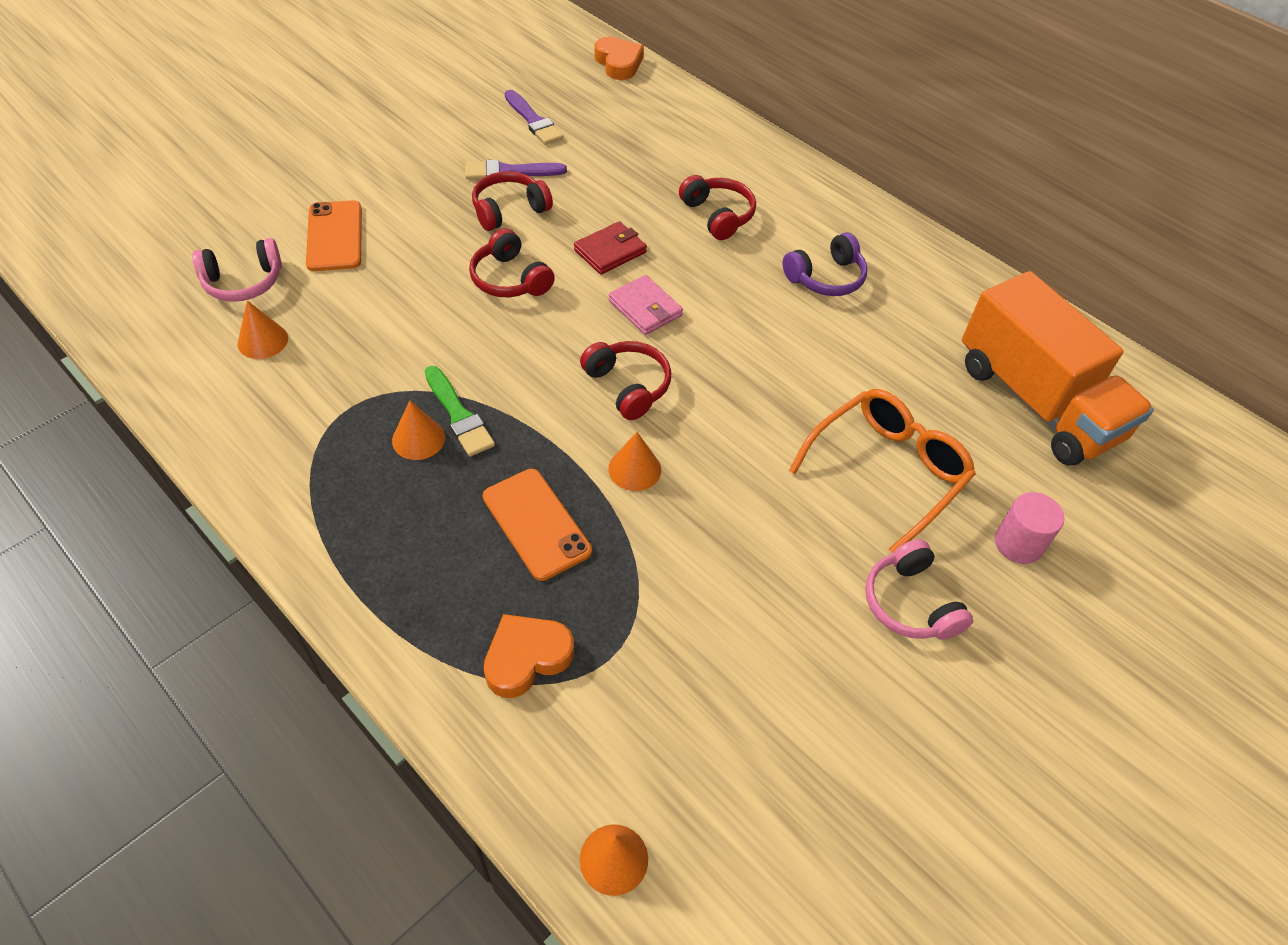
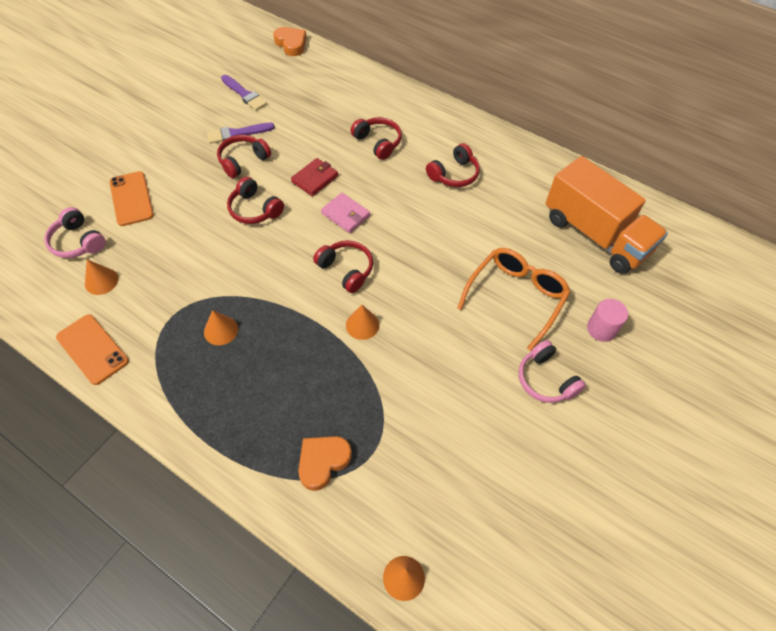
camera: 10 degrees left, 5 degrees up
pink headphones [192,238,282,302] -> pink headphones turned 75 degrees clockwise [44,207,106,258]
green brush [425,366,495,457] -> none
orange phone [483,469,592,581] -> orange phone moved to [56,314,129,385]
purple headphones [783,233,868,296] -> red headphones [426,143,480,187]

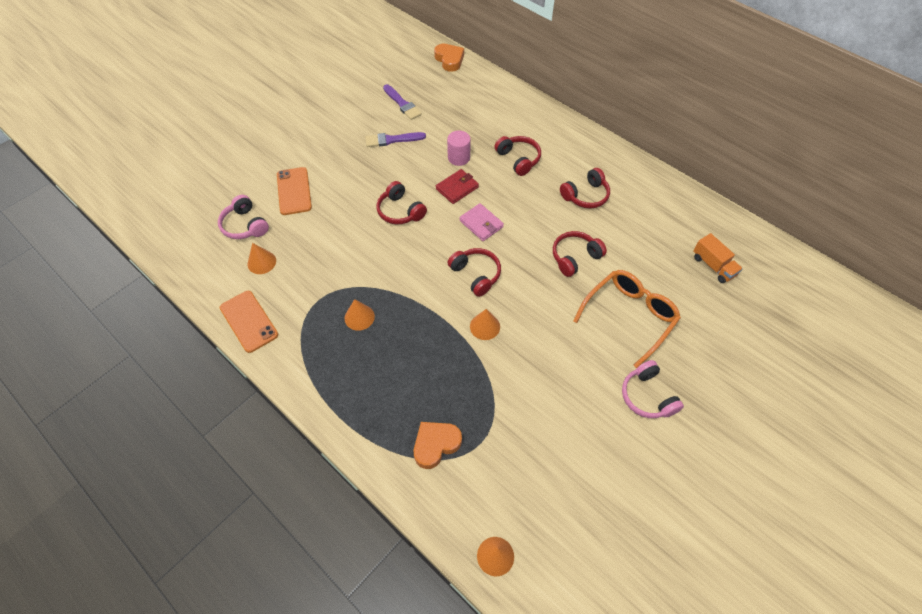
camera: 10 degrees right, 0 degrees up
red headphones [217,135,271,178] -> red headphones moved to [553,231,607,277]
orange truck [545,156,668,274] -> orange truck [693,233,743,283], size x0.45
pink cylinder [587,299,628,342] -> pink cylinder moved to [447,130,471,166]

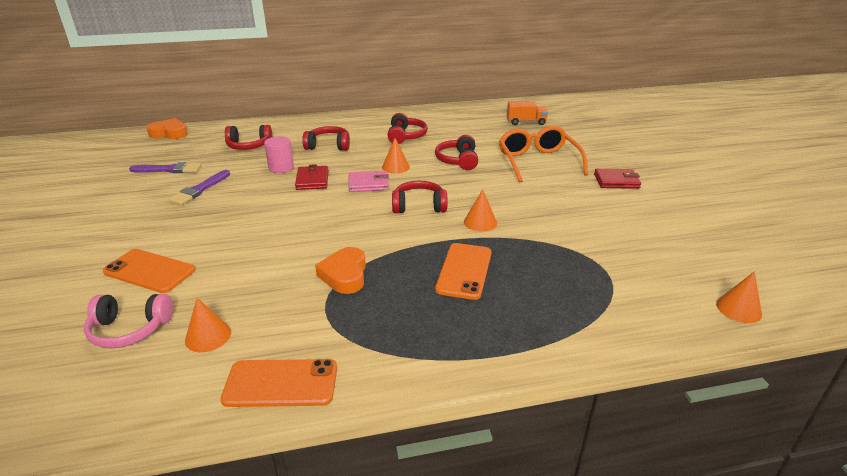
camera: 55 degrees left, 25 degrees down
orange cone [345,299,375,331] -> orange cone moved to [382,138,410,174]
red headphones [377,181,427,224] -> red headphones moved to [225,125,272,150]
orange heart [414,422,462,469] -> orange heart moved to [315,247,366,294]
pink headphones [622,360,684,418] -> red wallet [594,169,641,189]
none -> orange phone [435,243,492,300]

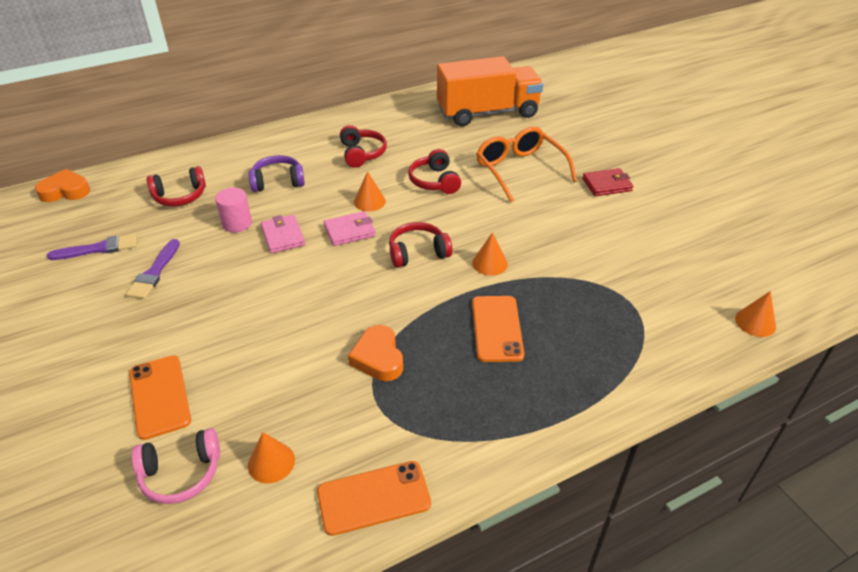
camera: 15 degrees left, 10 degrees up
orange phone [103,249,195,293] -> orange phone turned 60 degrees clockwise [129,355,191,440]
red wallet [295,164,329,190] -> pink wallet [261,215,305,253]
red headphones [302,126,350,151] -> purple headphones [249,155,305,192]
orange truck [507,101,548,125] -> orange truck [437,56,543,126], size x2.24

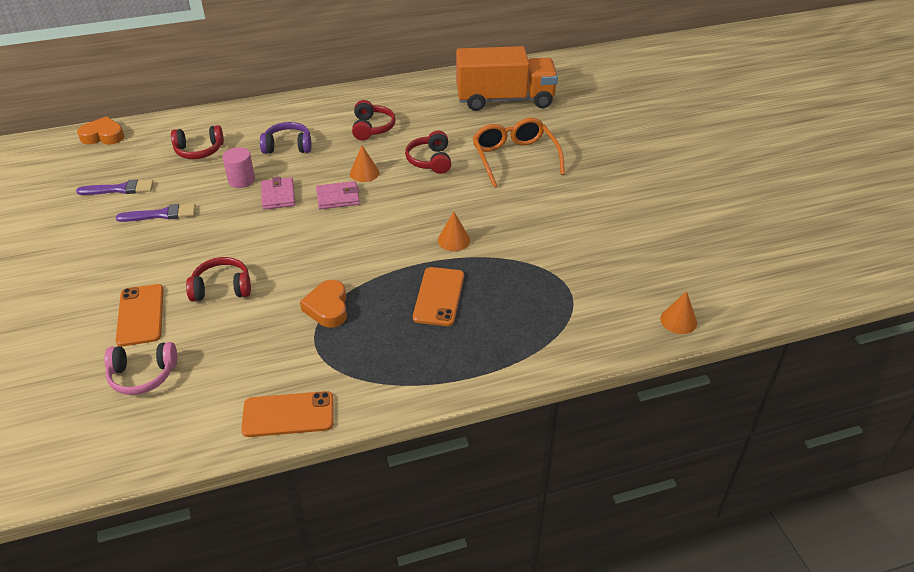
camera: 10 degrees right, 0 degrees up
purple brush [126,239,180,299] -> purple brush turned 120 degrees counterclockwise [116,204,196,222]
orange cone [248,432,295,484] -> none
red headphones [389,222,453,268] -> red headphones moved to [186,257,251,302]
red wallet [582,168,633,196] -> none

